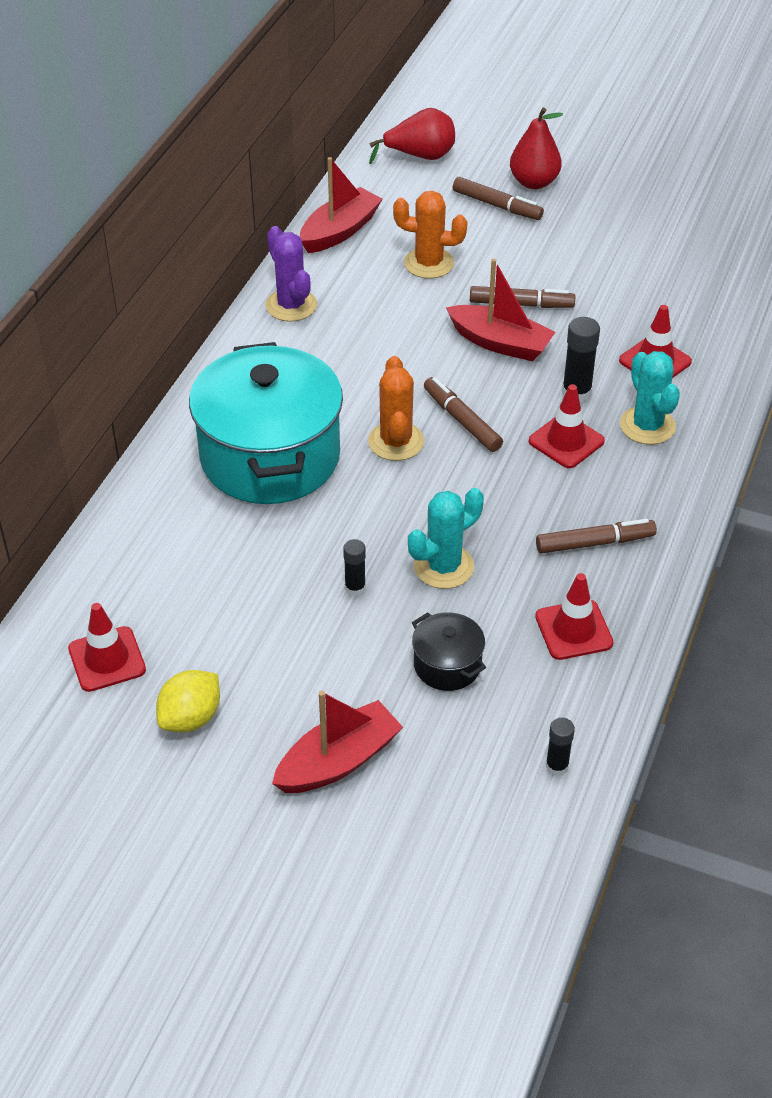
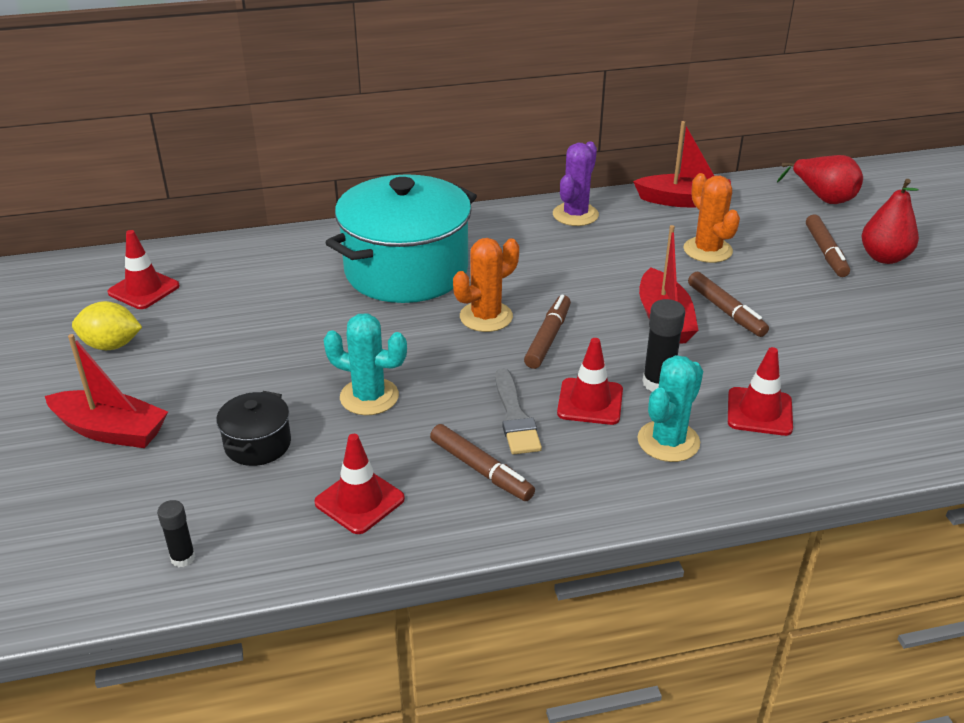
camera: 55 degrees right, 10 degrees down
black glue stick [343,539,366,596] -> none
none -> grey brush [495,368,542,454]

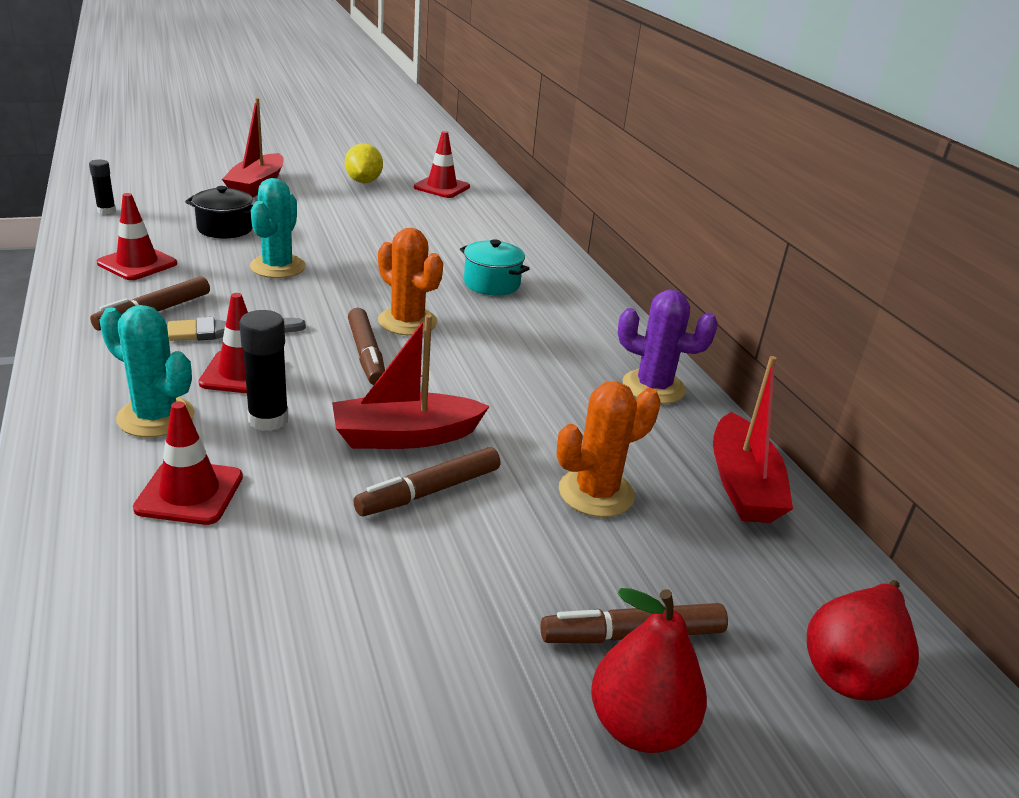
camera: 80 degrees right, 5 degrees down
turquoise pot [325,174,477,303] -> turquoise pot [460,239,530,296], size x0.43
brown marker [524,295,571,369] -> brown marker turned 60 degrees clockwise [348,308,385,385]

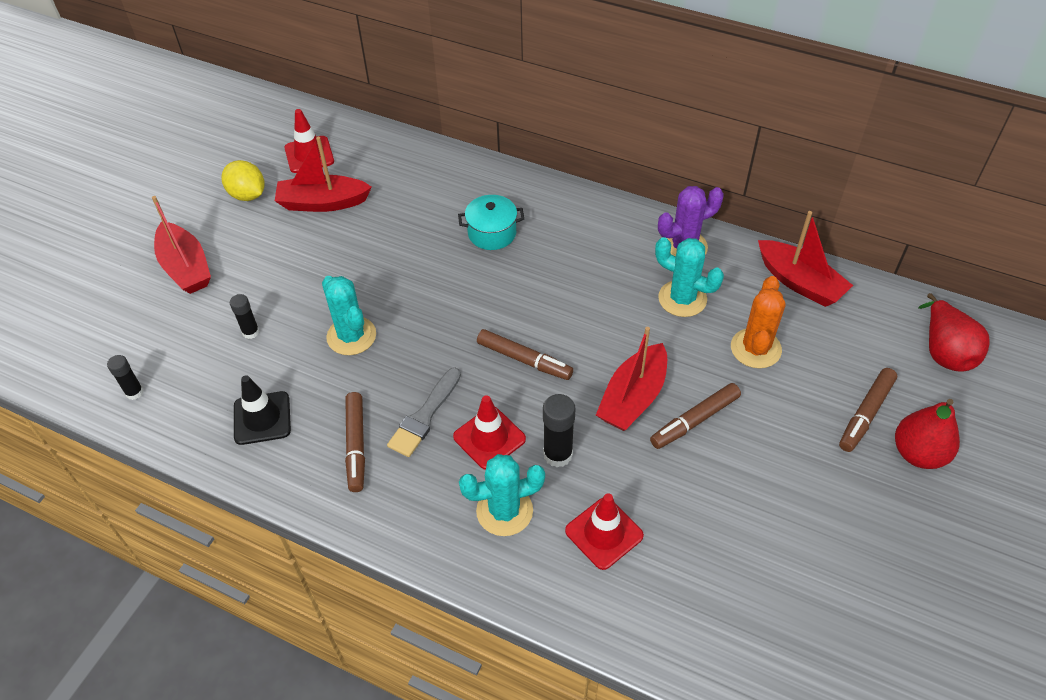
camera: 40 degrees left, 20 degrees up
red traffic cone [97,193,177,280] -> black traffic cone [234,375,291,445]
black pot [185,186,253,238] -> black glue stick [230,294,259,339]
brown marker [353,447,500,516] -> brown marker turned 45 degrees clockwise [650,383,741,449]
orange cactus [378,228,443,335] -> none
none -> red boat [275,137,372,212]
none -> turquoise cactus [655,237,724,317]

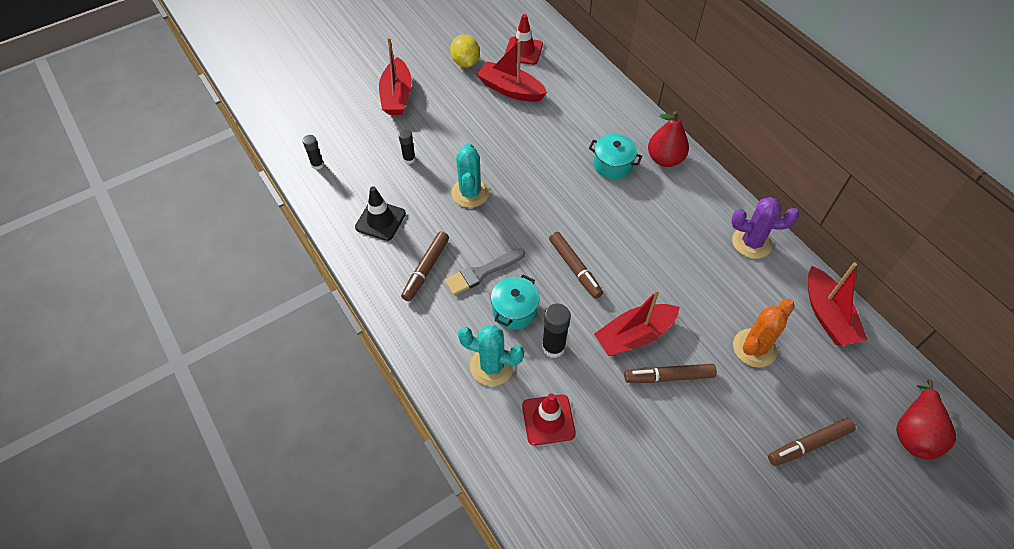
camera: 30 degrees right, 5 degrees up
red traffic cone [453,395,526,470] -> turquoise pot [491,275,540,330]
turquoise cactus [655,237,724,317] -> none
red pear [895,399,960,469] -> red pear moved to [648,111,689,167]

